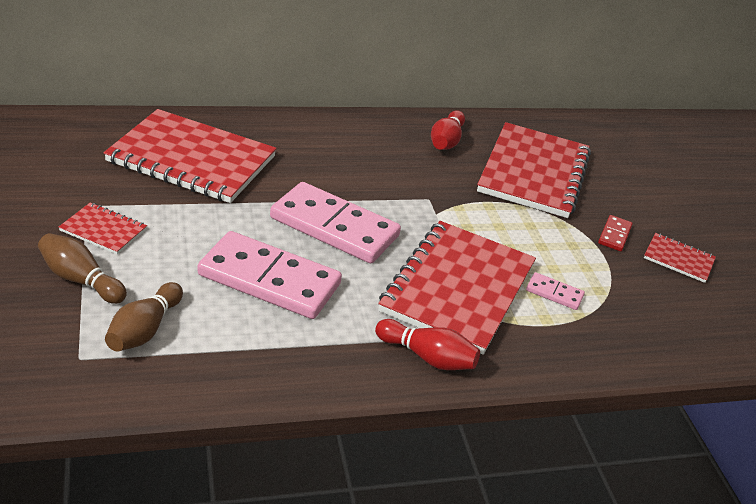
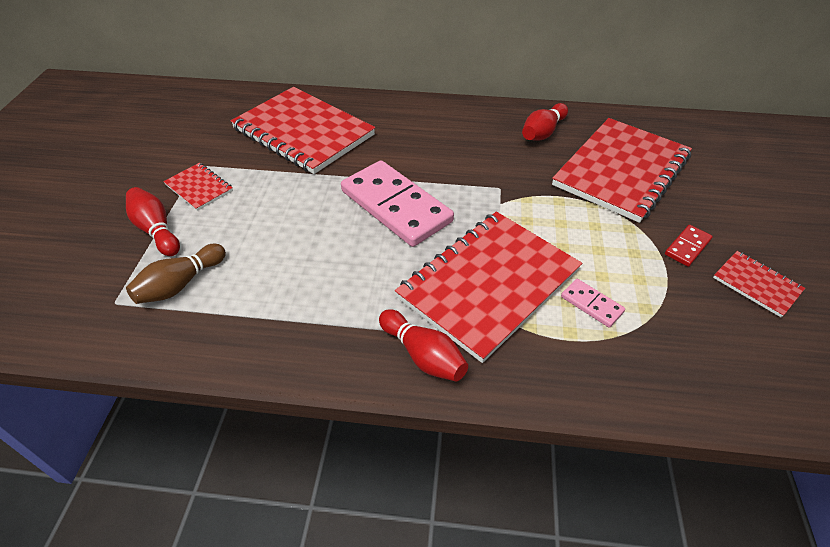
camera: 25 degrees right, 10 degrees up
brown bowling pin [38,233,127,304] -> red bowling pin [126,187,180,256]
pink domino [198,231,342,319] -> none

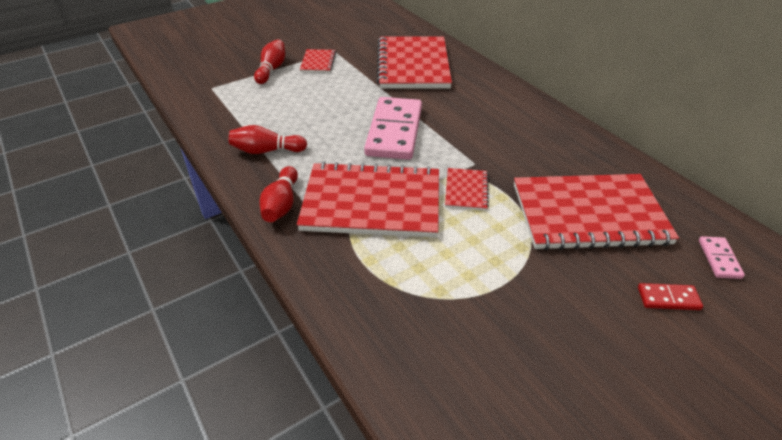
camera: 50 degrees right, 5 degrees down
brown bowling pin [126,244,226,304] -> none
red bowling pin [522,103,568,141] -> red bowling pin moved to [229,125,307,154]
pink domino [561,279,625,328] -> pink domino moved to [699,236,745,279]
red domino [665,225,713,267] -> red domino moved to [638,283,703,310]
red notebook [713,251,805,318] -> red notebook moved to [445,168,489,211]

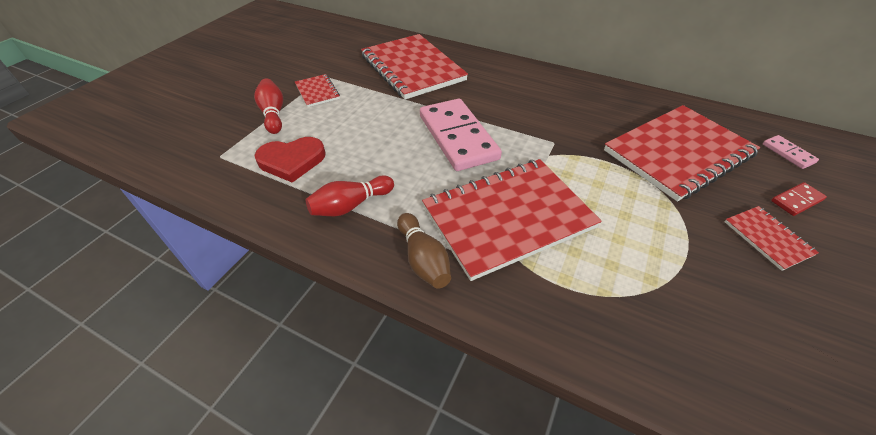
camera: 30 degrees left, 5 degrees up
red bowling pin [259,166,298,222] -> brown bowling pin [397,213,451,289]
red notebook [445,168,489,211] -> red notebook moved to [725,206,819,271]
none -> red heart [254,137,326,183]

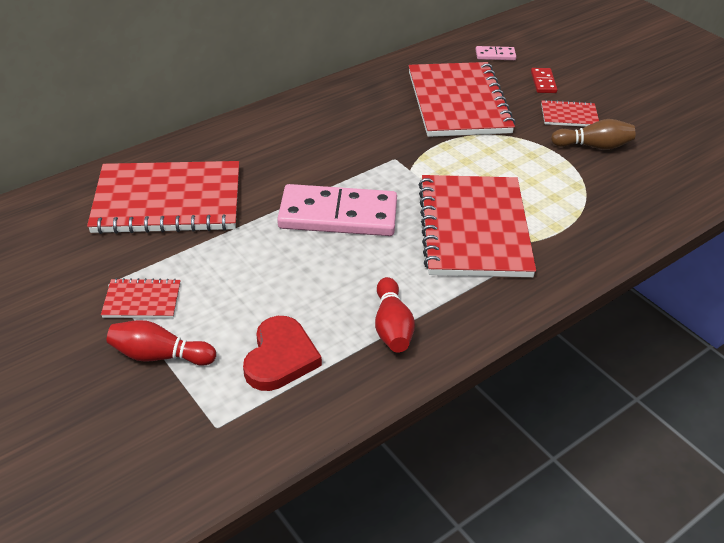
camera: 65 degrees left, 5 degrees down
brown bowling pin [397,213,451,289] -> brown bowling pin moved to [551,119,635,150]

